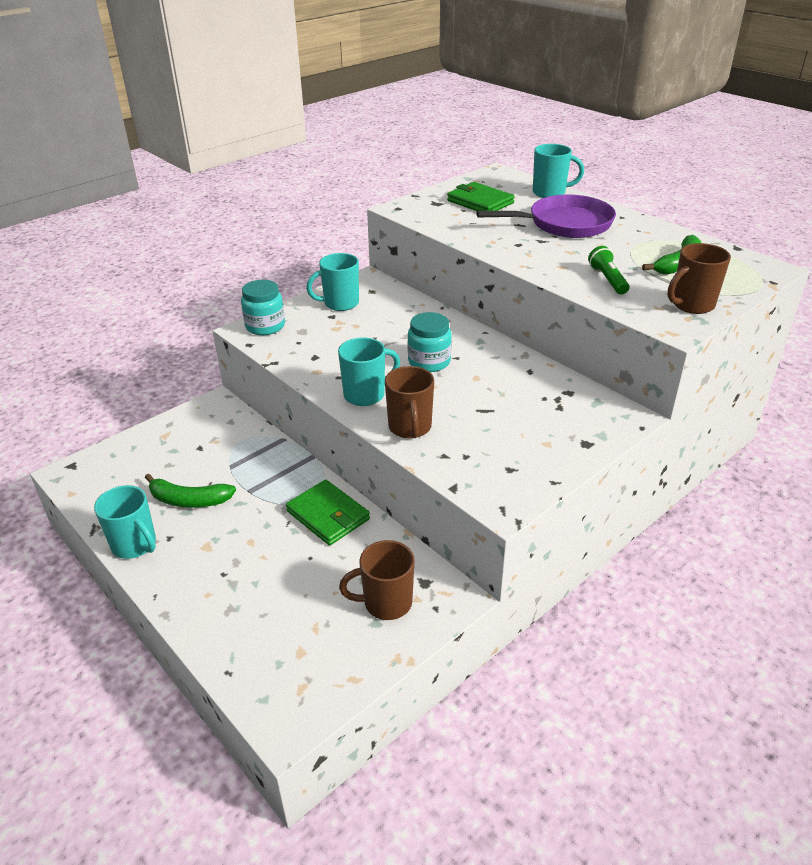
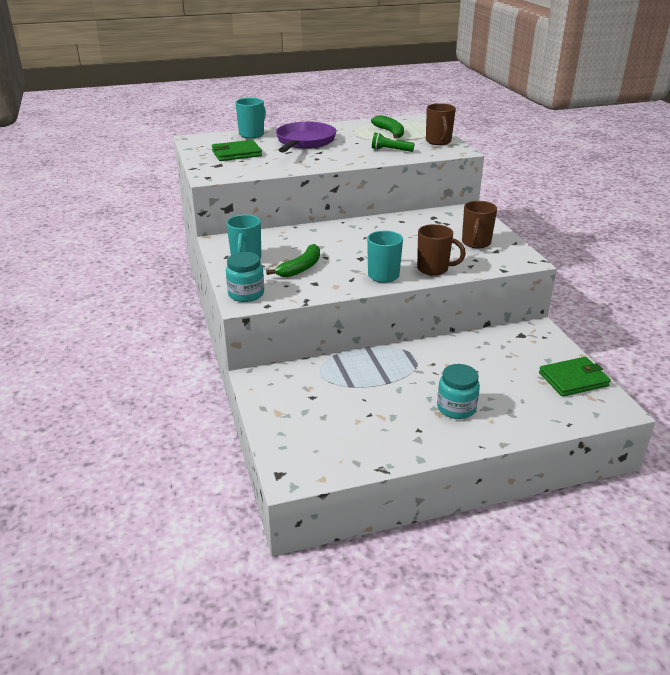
camera: 65 degrees left, 5 degrees down
turquoise mug [94,485,156,559] -> none
green banana [145,474,236,508] -> green banana moved to [266,244,320,277]
green wallet [286,480,370,545] -> green wallet moved to [539,357,611,397]
brown mug [339,540,415,620] -> brown mug moved to [462,201,497,248]
turquoise jar [407,312,452,372] -> turquoise jar moved to [437,364,480,419]

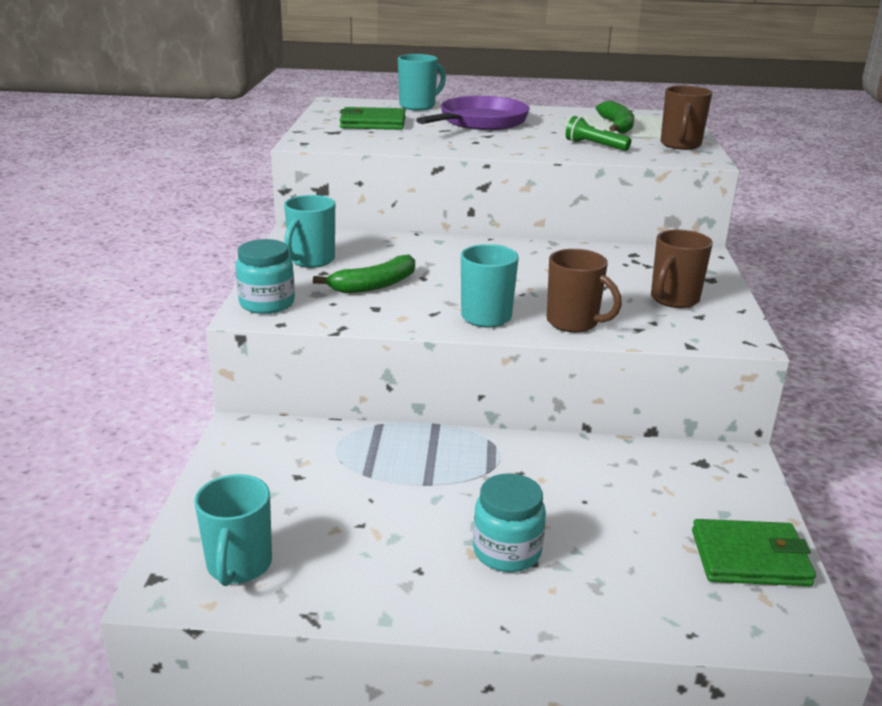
camera: 20 degrees right, 5 degrees down
none -> turquoise mug [194,474,272,586]

